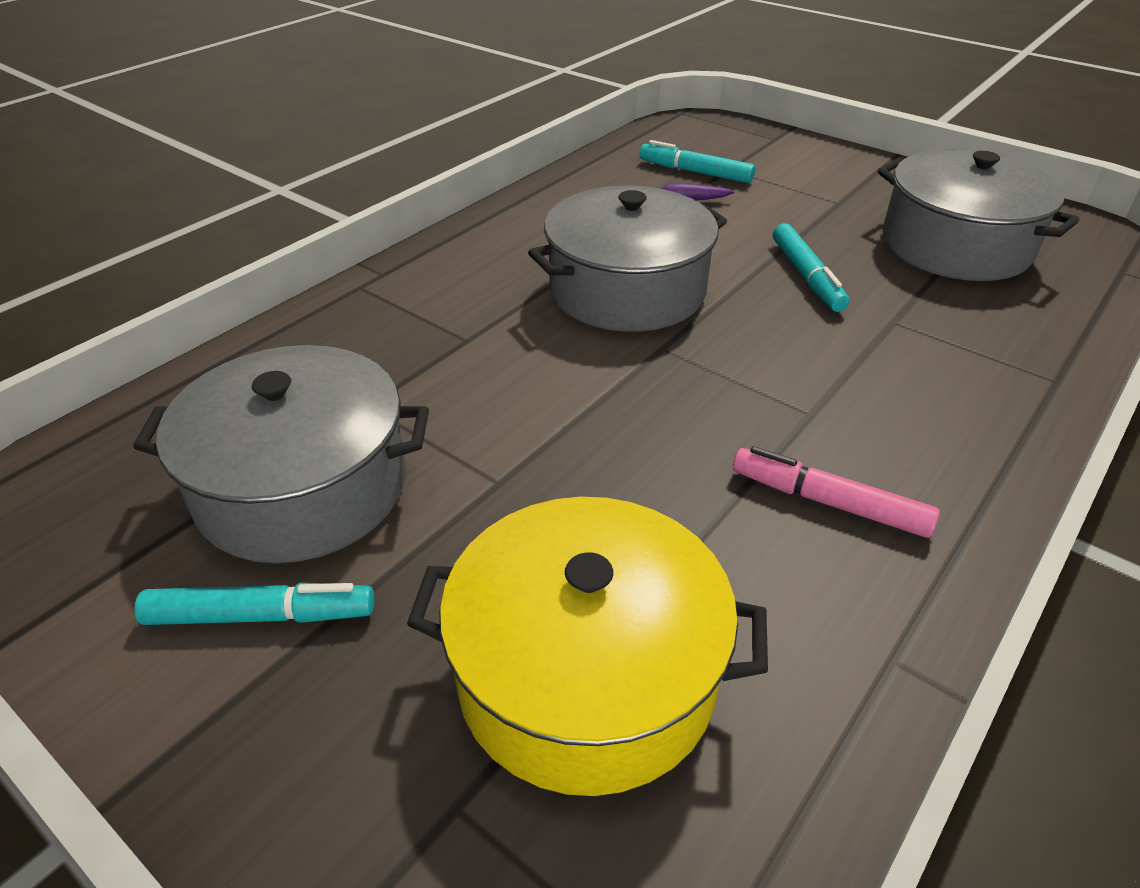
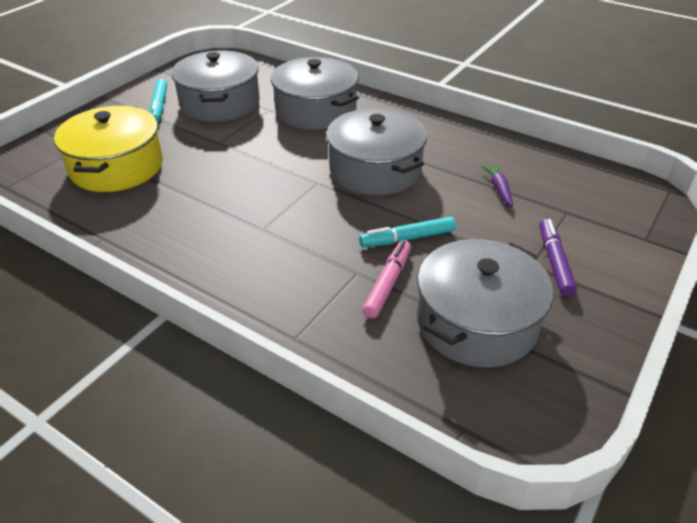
camera: 85 degrees right, 0 degrees up
turquoise marker [639,140,755,183] -> none
pink marker [733,446,940,538] -> pink marker moved to [362,240,411,318]
none -> grey pot [271,57,359,130]
none -> purple marker [540,219,577,296]

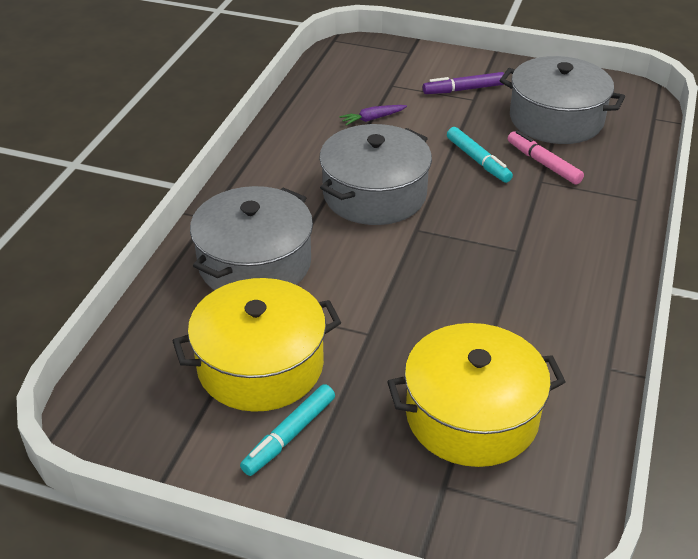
camera: 105 degrees left, 0 degrees up
turquoise marker [150,79,167,123] -> turquoise marker turned 150 degrees clockwise [240,384,335,476]
grey pot [171,51,260,122] -> yellow pot [172,278,341,412]
pink marker [362,240,411,318] -> pink marker turned 45 degrees clockwise [508,130,584,185]

